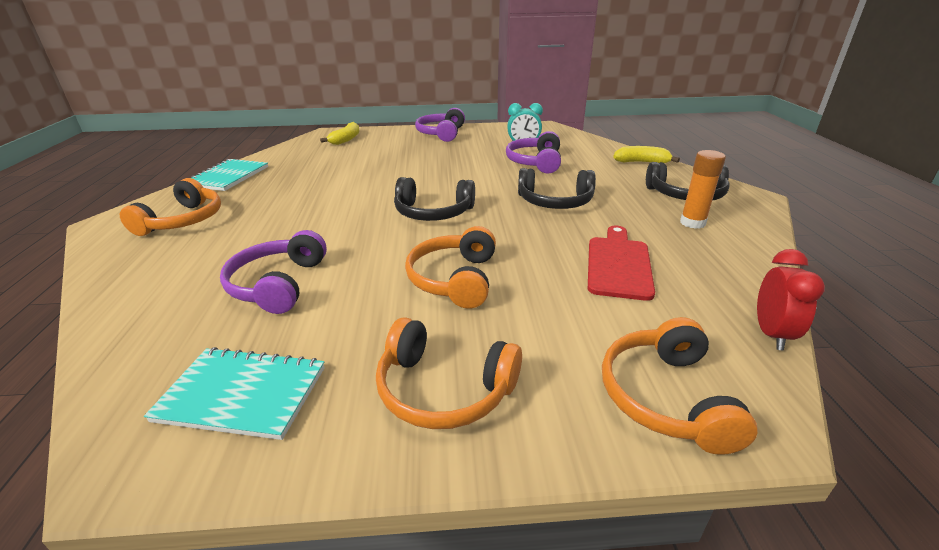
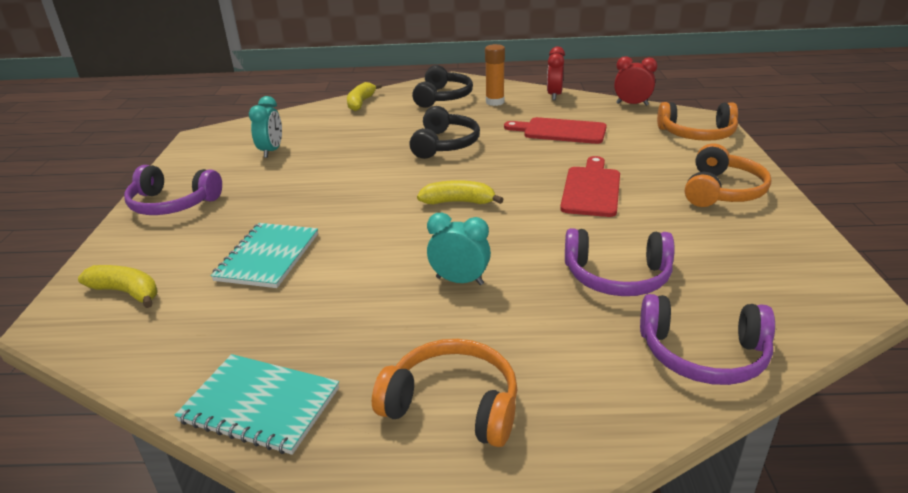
camera: 85 degrees left, 0 degrees up
turquoise notebook [144,347,325,440] -> turquoise notebook moved to [211,223,318,288]
black headphones [394,177,475,221] -> yellow banana [417,180,504,205]
orange headphones [405,226,496,309] -> red cutting board [560,156,620,217]
purple headphones [506,131,561,174] -> purple headphones moved to [640,294,775,385]
none -> turquoise clock [427,213,491,285]
none -> red clock [547,46,565,100]

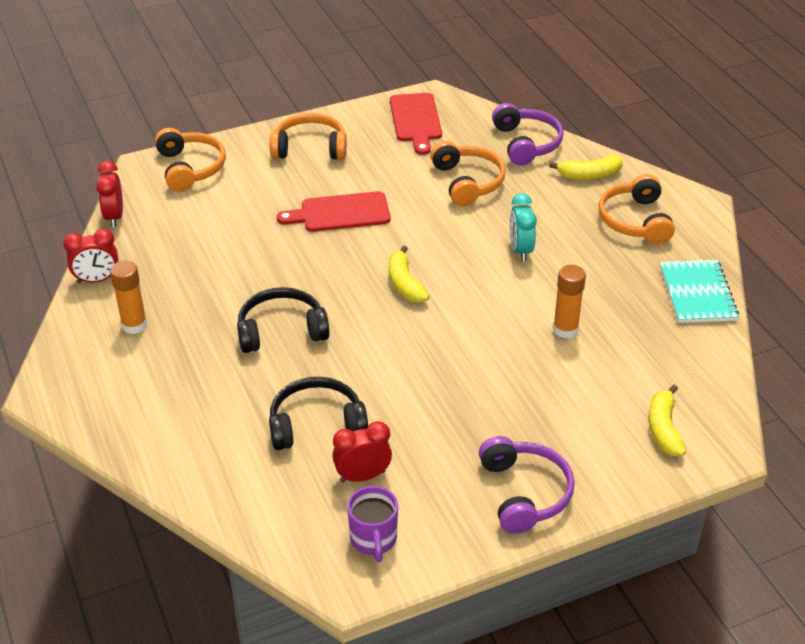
camera: 115 degrees left, 10 degrees up
turquoise notebook [211,223,318,288] -> none
turquoise clock [249,96,282,158] -> red clock [332,421,392,483]
yellow banana [347,82,382,111] -> yellow banana moved to [549,155,623,180]
black headphones [412,65,473,108] -> black headphones moved to [269,377,368,450]
red cutting board [504,117,607,144] -> red cutting board moved to [390,93,442,155]
purple headphones [565,228,675,296] -> orange headphones [430,141,506,206]
none -> purple mug [347,486,398,562]
none -> orange glue stick [553,265,586,338]

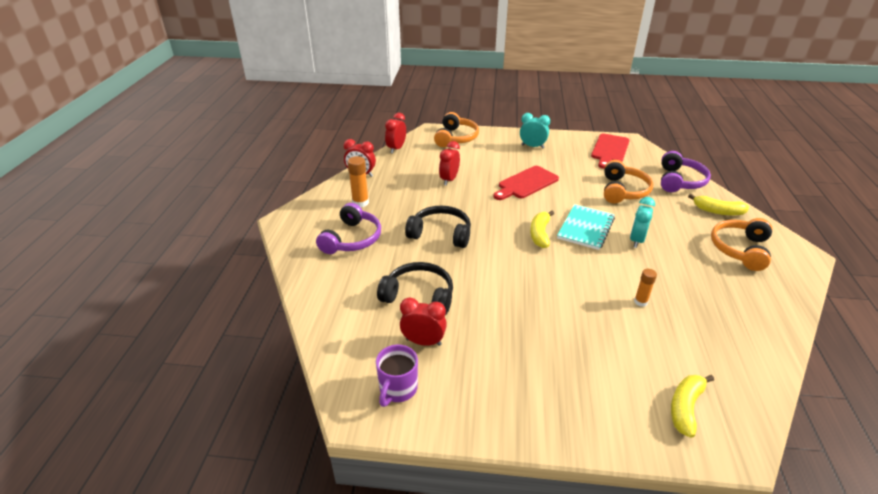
camera: 30 degrees right, 5 degrees down
orange headphones [270,113,347,160] -> turquoise clock [520,113,550,149]
red cutting board [277,191,391,232] -> red cutting board turned 60 degrees counterclockwise [493,166,559,200]
purple headphones [479,436,575,534] -> purple headphones moved to [316,203,381,254]
orange glue stick [553,265,586,338] -> orange glue stick [634,269,657,307], size x0.64
turquoise notebook [660,260,739,323] -> turquoise notebook moved to [557,204,615,250]
none -> red clock [439,141,460,186]

